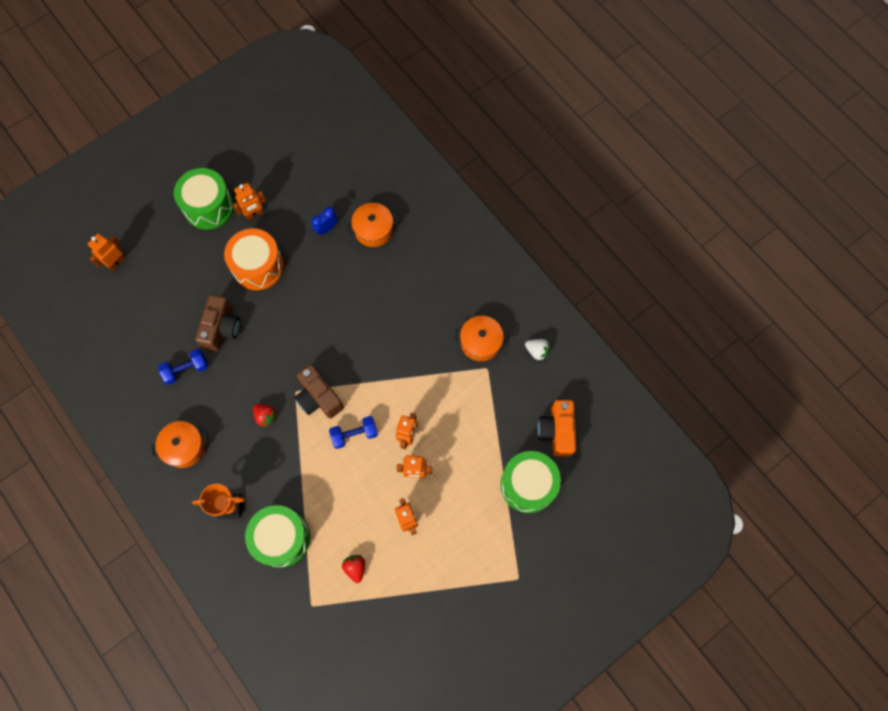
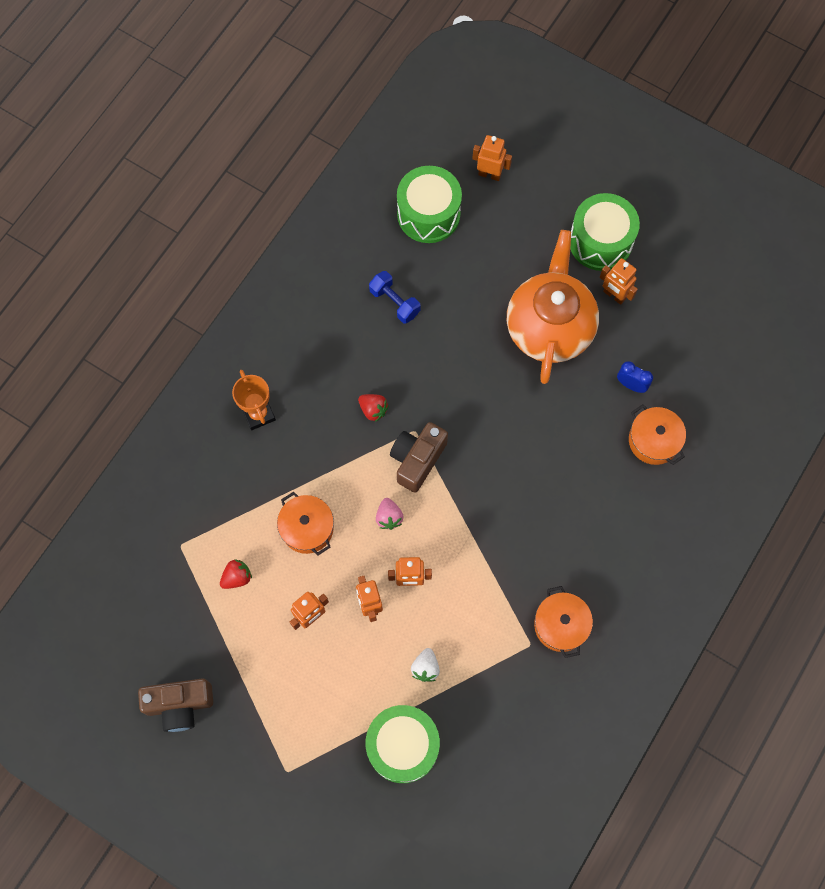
camera: 70 degrees right, 0 degrees up
orange pot [151,421,208,468] -> orange pot moved to [277,492,334,555]
brown camera [195,295,241,351] -> brown camera moved to [138,678,213,732]
orange drum [224,228,284,290] -> orange teapot [507,230,599,384]
green drum [245,505,310,568] -> green drum moved to [397,166,462,243]
red strawberry [253,404,277,427] -> red strawberry turned 75 degrees counterclockwise [358,394,389,422]
blue dumbbell [329,416,378,449] -> pink strawberry [376,498,404,530]
white strawberry [525,339,550,360] -> white strawberry moved to [411,648,440,682]
orange camera [537,400,576,457] -> none

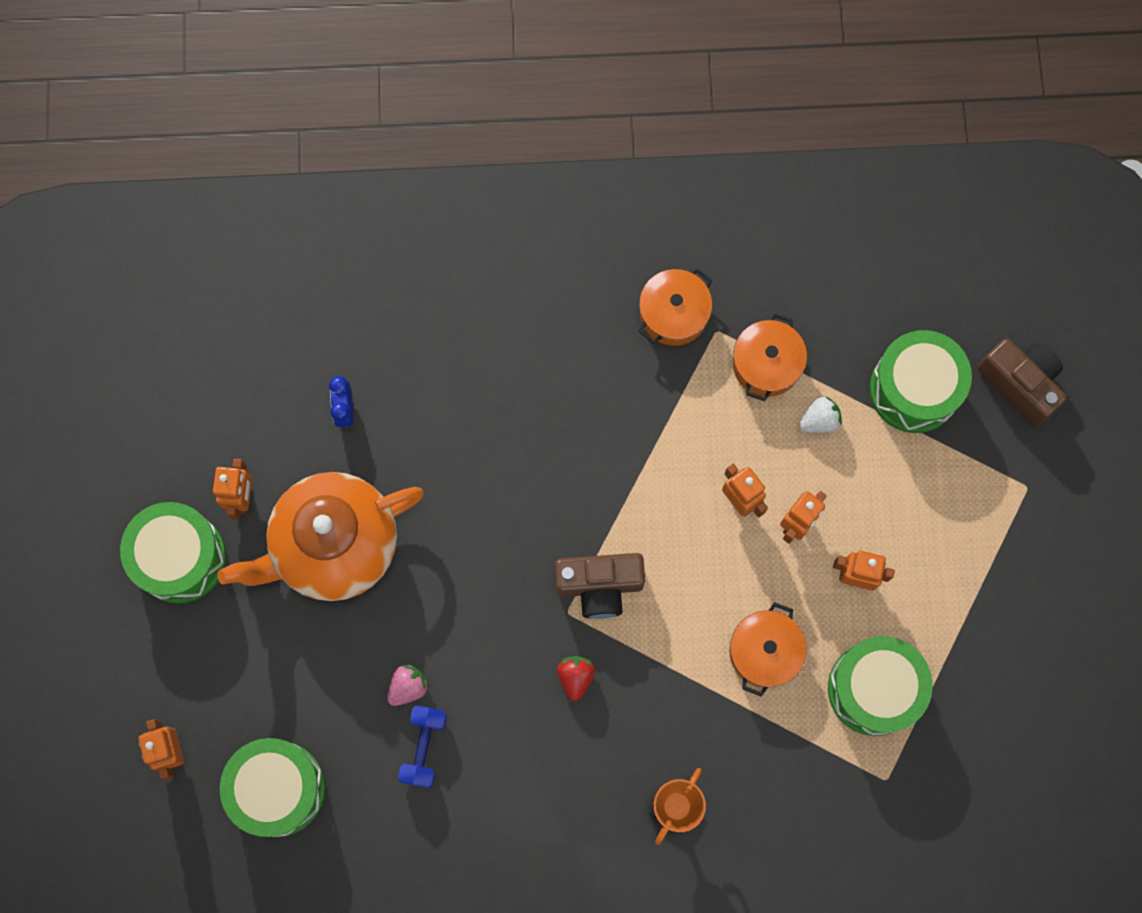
camera: 125 degrees left, 5 degrees up
brown camera [138,678,213,732] -> brown camera moved to [978,339,1067,426]
red strawberry [220,559,252,589] -> green drum [828,636,933,736]
pink strawberry [376,498,404,530] -> pink strawberry moved to [387,664,429,706]
orange pot [629,404,686,465] -> orange pot moved to [733,313,807,401]

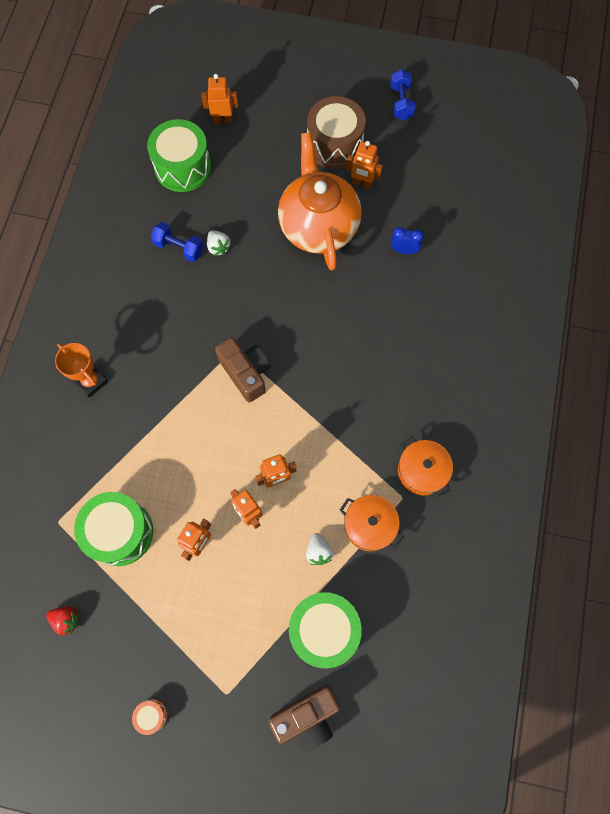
camera: 105 degrees right, 5 degrees down
green drum [120,502,226,603] -> brown drum [307,96,366,169]
pink strawberry [387,664,429,706] -> white strawberry [207,230,231,256]
brown camera [555,553,645,619] -> brown camera turned 135 degrees clockwise [215,337,271,403]
red strawberry [557,656,595,701] -> red strawberry moved to [46,606,79,635]
orange pot [730,602,807,697] -> none
none -> orange drum [132,699,167,735]
none -> blue dumbbell [390,69,416,120]

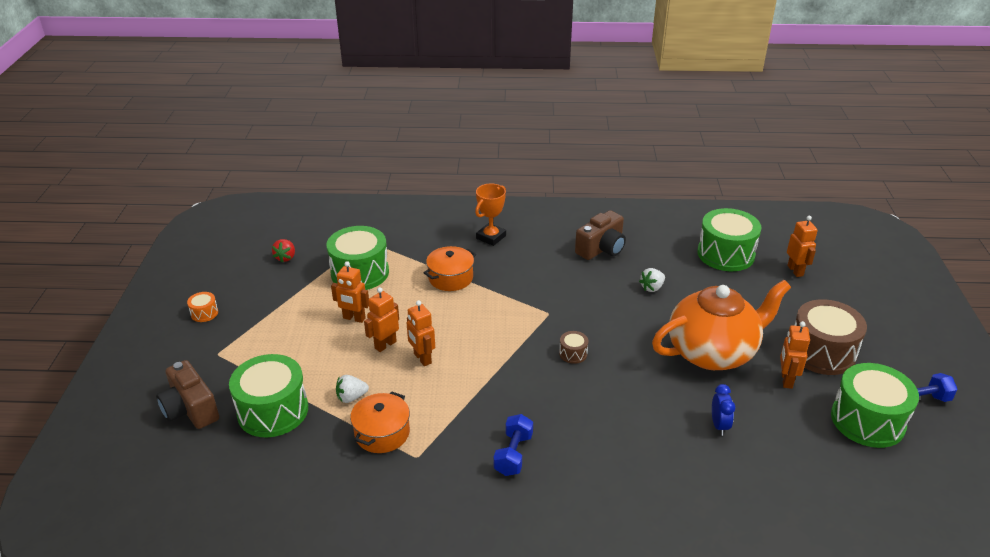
camera: 80 degrees right, 35 degrees down
blue dumbbell [151,222,204,262] -> blue dumbbell moved to [493,414,533,476]
brown camera [215,337,271,403] -> brown camera moved to [575,211,626,260]
orange pot [398,436,453,498] -> orange pot moved to [424,246,476,291]
none -> brown drum [559,331,588,364]
none -> green drum [831,363,919,448]

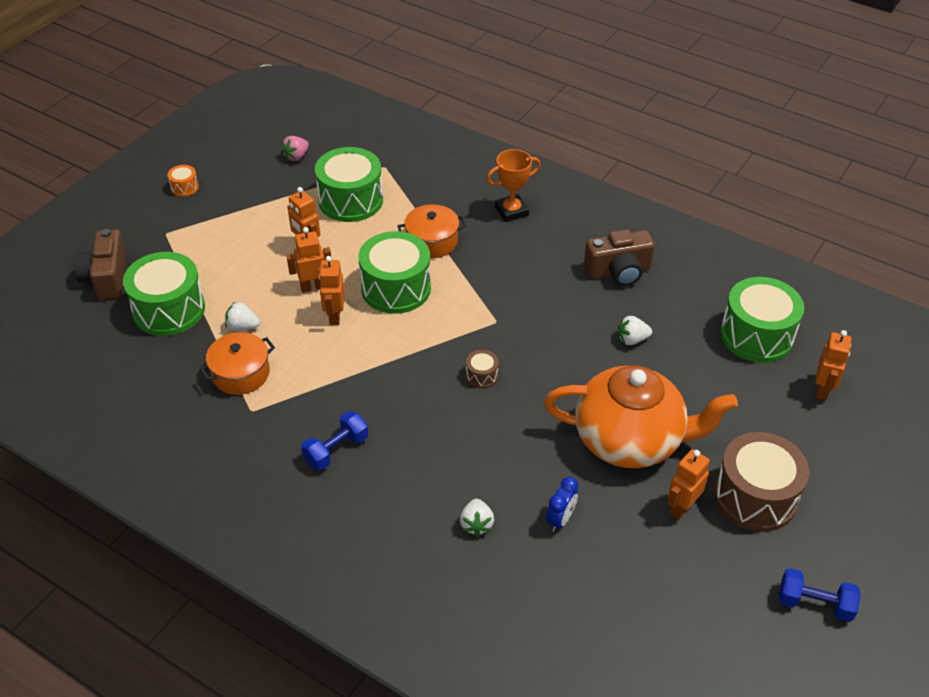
camera: 30 degrees right, 10 degrees up
red strawberry [272,239,295,263] -> pink strawberry [281,136,309,161]
green drum [831,363,919,448] -> green drum moved to [359,231,431,314]
none -> white strawberry [460,499,494,536]

